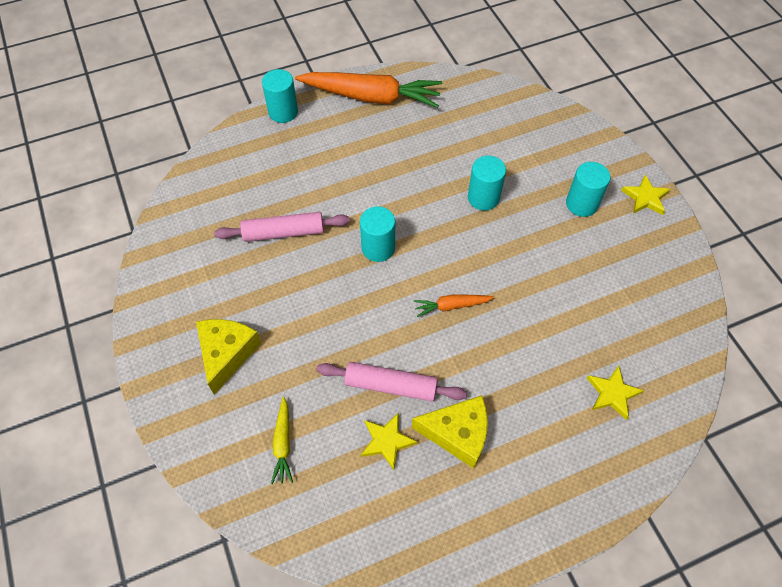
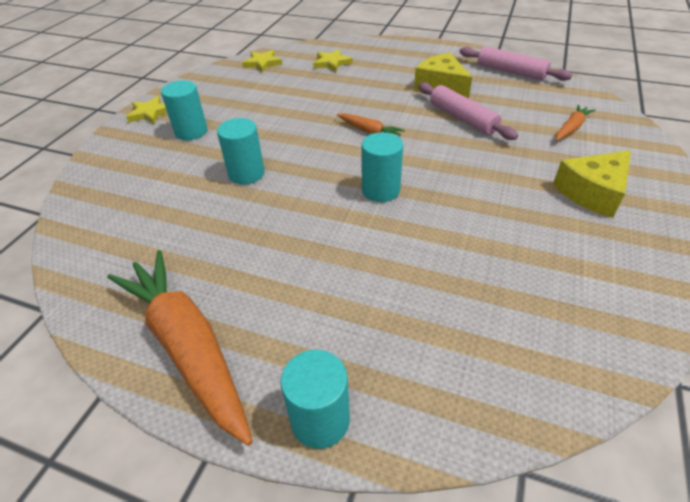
camera: 135 degrees left, 15 degrees down
pink rolling pin [214,212,350,242] -> pink rolling pin moved to [460,46,572,81]
yellow carrot [271,397,293,484] -> orange carrot [556,105,596,141]
yellow star [361,412,417,470] -> yellow star moved to [242,50,282,73]

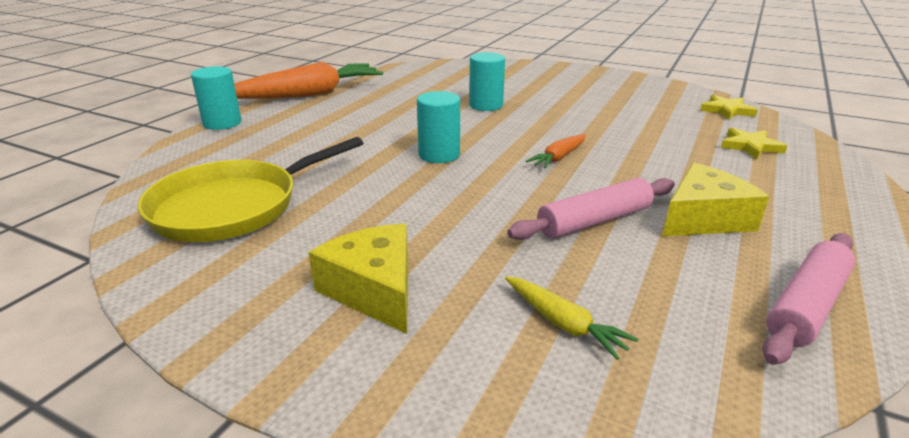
camera: 95 degrees right, 15 degrees down
yellow star [126,96,167,124] -> none
turquoise cylinder [161,80,207,140] -> none
orange carrot [556,105,596,141] -> yellow carrot [505,276,638,360]
none -> yellow pan [138,137,363,242]

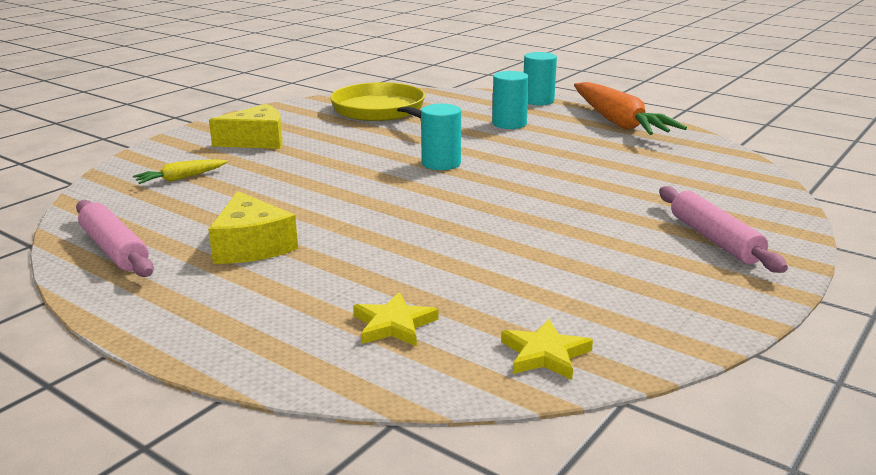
camera: 100 degrees right, 5 degrees down
turquoise cylinder [469,52,505,111] -> turquoise cylinder moved to [492,71,529,129]
pink rolling pin [507,178,675,240] -> pink rolling pin moved to [659,186,788,273]
orange carrot [526,134,586,168] -> none

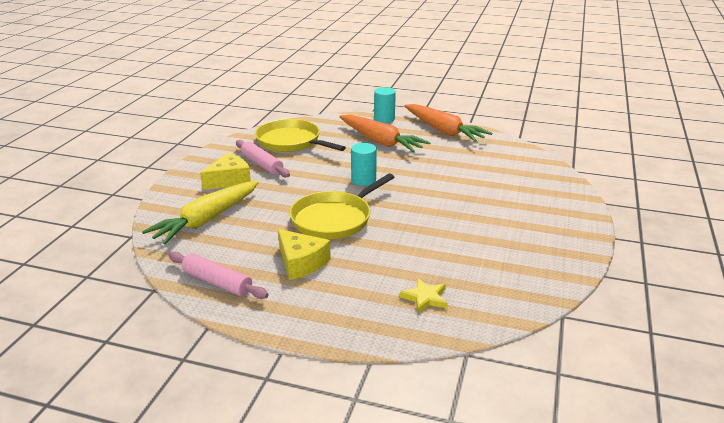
camera: 20 degrees left, 5 degrees up
yellow carrot [133,159,228,184] -> yellow carrot [142,181,259,244], size x2.19
turquoise cylinder [492,71,529,129] -> orange carrot [339,115,430,152]
yellow star [501,319,593,380] -> none
pink rolling pin [659,186,788,273] -> pink rolling pin moved to [236,140,290,177]
none -> yellow pan [289,173,394,239]

